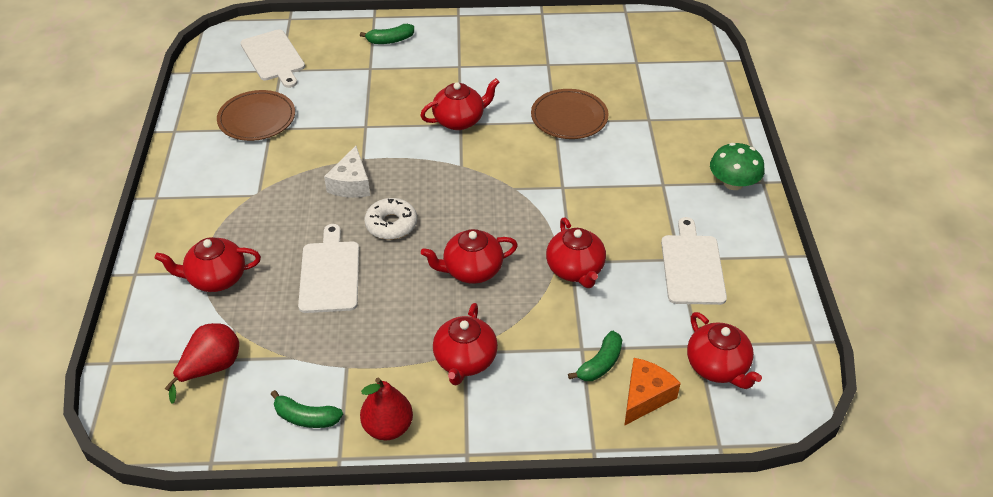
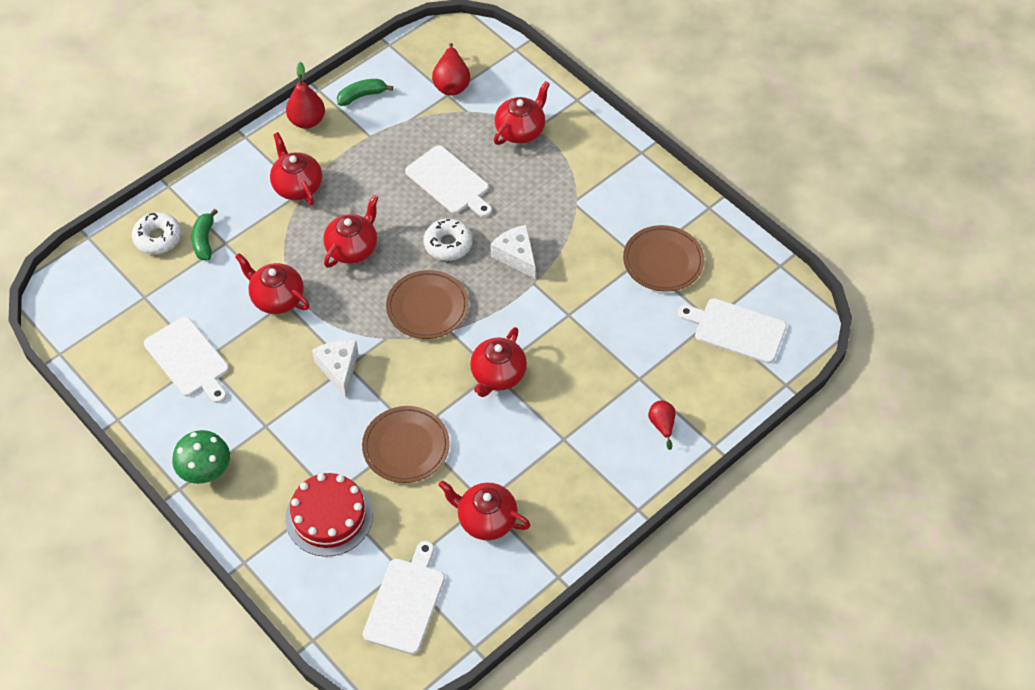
camera: 140 degrees right, 10 degrees up
green banana [360,24,414,44] -> red pear [648,400,676,450]
orange cheese [624,358,681,426] -> white donut [132,212,181,254]
red teapot [687,312,762,389] -> red teapot moved to [438,480,531,540]
none -> red cake [285,473,373,557]
none -> white cheese [312,340,358,398]
none -> white cutting board [363,541,445,654]
none -> brown plate [386,270,469,339]

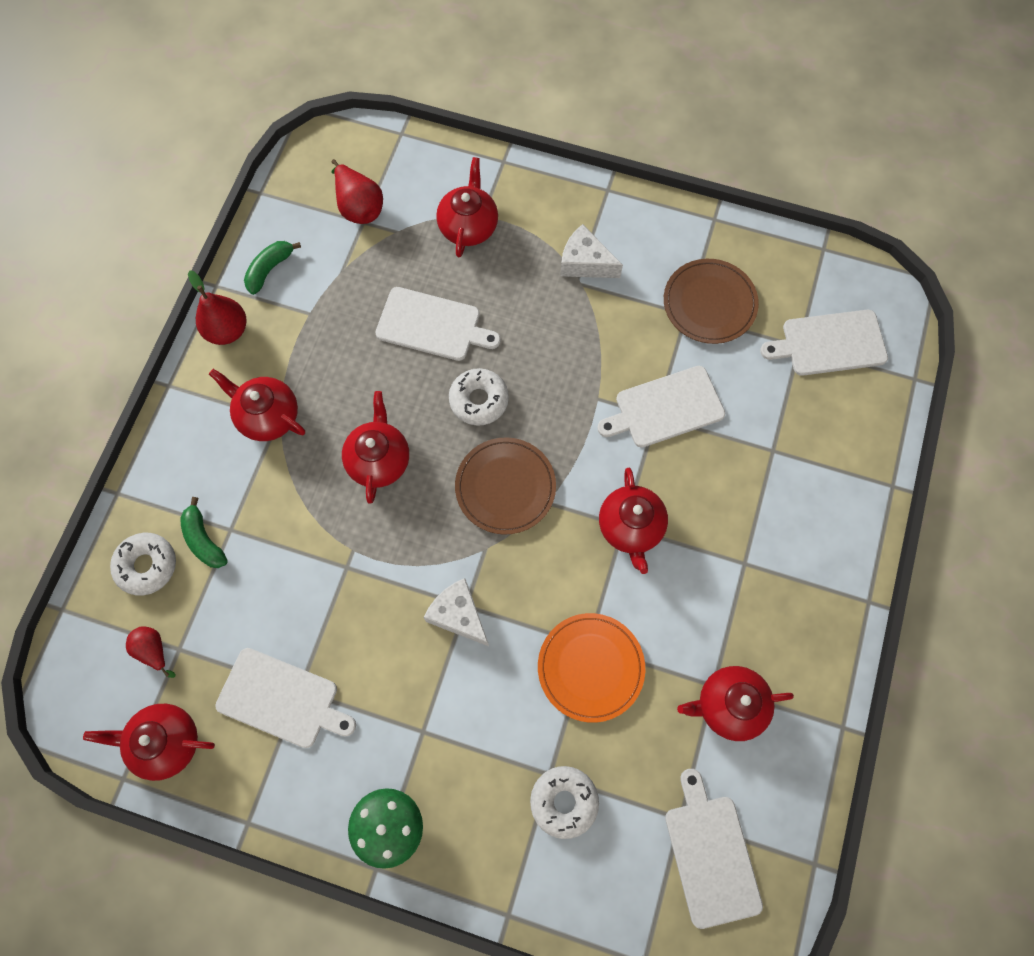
camera: 30 degrees left, 15 degrees up
red teapot [235,253,309,314] -> red teapot moved to [83,704,215,781]
red cake [285,473,373,557] -> white donut [530,766,599,839]
brown plate [362,406,450,483] -> orange plate [538,613,645,723]
white cheese [491,225,535,279] -> white cheese moved to [560,224,623,278]
red pear [648,400,676,450] -> red pear moved to [126,626,176,678]
none -> white cutting board [597,366,725,448]

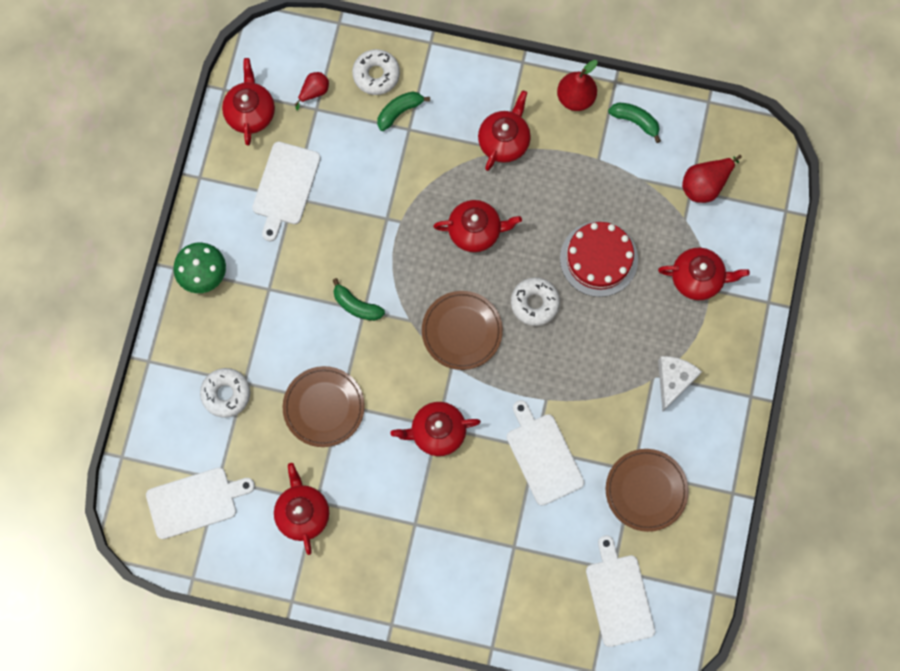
camera: 85 degrees right, 5 degrees up
white cutting board [375,287,501,361] -> red cake [560,221,638,297]
white cheese [424,578,489,646] -> green banana [332,278,385,321]
orange plate [538,613,645,723] -> brown plate [283,366,365,447]

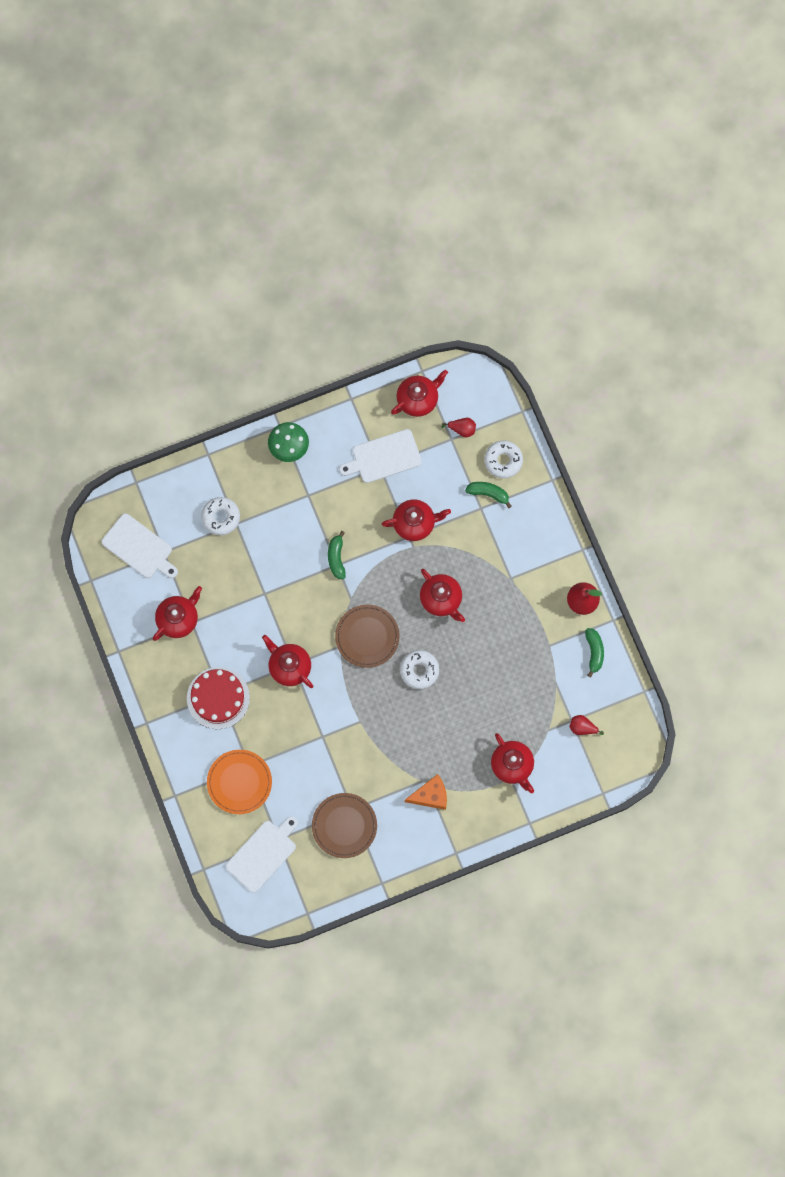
camera: 55 degrees right, 0 degrees up
brown plate [283,366,365,447] -> none
red teapot [478,90,531,171] -> red teapot moved to [382,499,451,541]
white cutting board [506,400,584,506] -> none
red cake [560,221,638,297] -> red cake moved to [187,667,250,729]
white cheese [658,356,702,412] -> orange cheese [405,774,447,810]
red pear [682,155,742,203] -> red pear [570,715,604,735], size x0.62
none -> orange plate [207,750,272,814]

